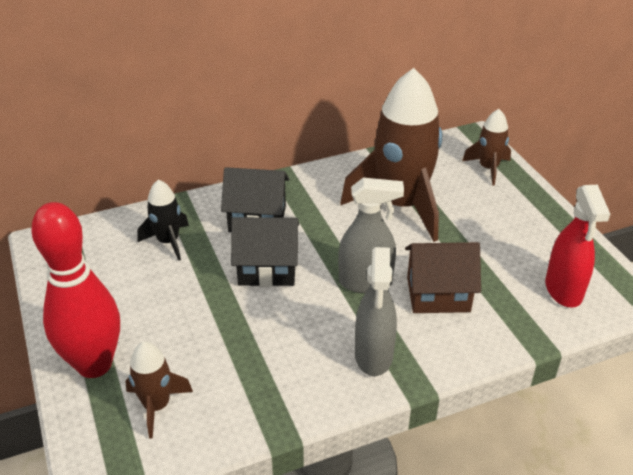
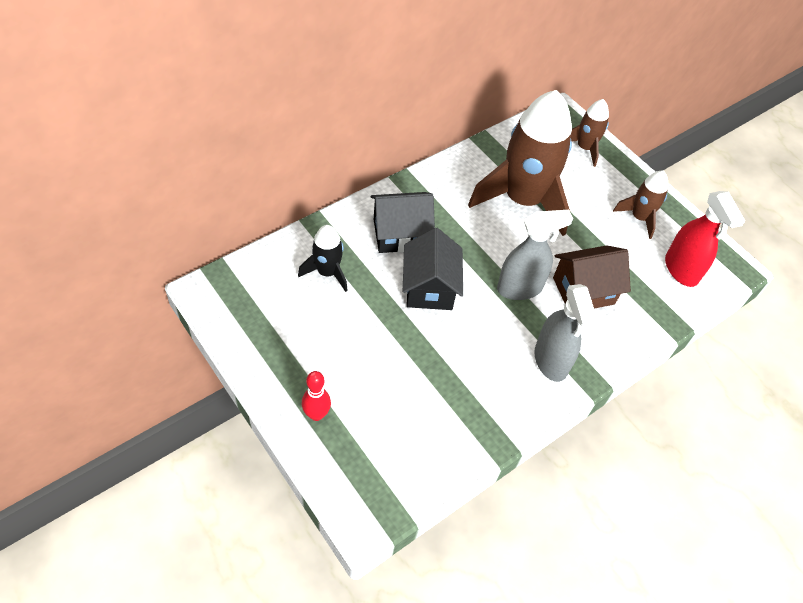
camera: 20 degrees left, 15 degrees up
red bowling pin [31,202,120,378] -> red bowling pin [302,371,331,421], size x0.45
brown rocket [125,341,193,439] -> brown rocket moved to [613,171,668,239]
black house [231,217,299,287] -> black house turned 75 degrees counterclockwise [403,228,463,310]

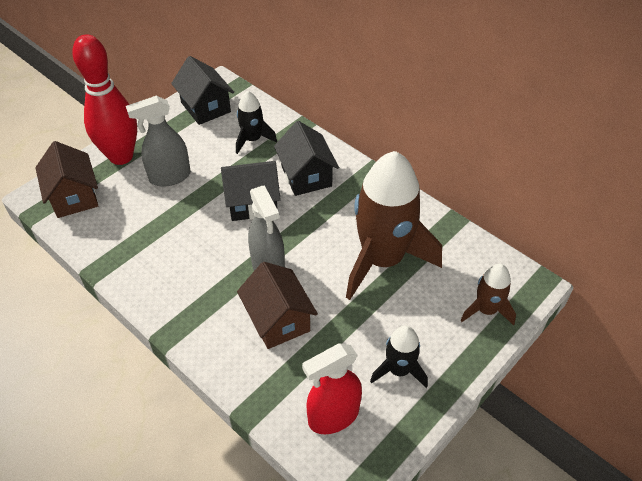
camera: 85 degrees right, 5 degrees down
red bowling pin [302,371,331,421] -> red bowling pin [73,34,137,165], size x2.22
grey spray bottle [534,284,598,382] -> grey spray bottle moved to [126,95,191,187]
brown rocket [613,171,668,239] -> black rocket [370,326,428,388]
none -> brown house [36,141,98,218]
none -> black house [171,56,234,125]

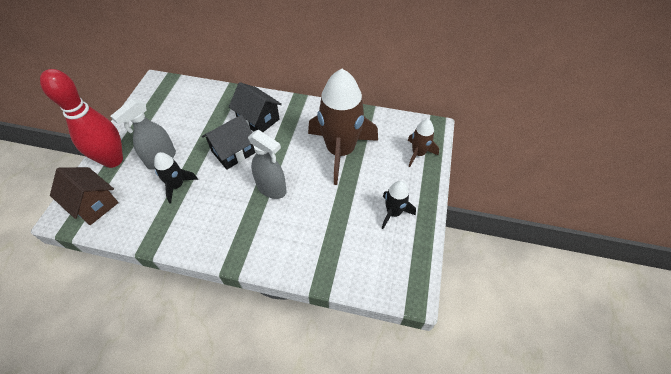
camera: 30 degrees left, 5 degrees up
black house [171,56,234,125] -> none
black rocket [236,91,277,154] -> black rocket moved to [154,152,198,204]
brown house [237,262,318,349] -> none
red spray bottle [302,343,362,434] -> none

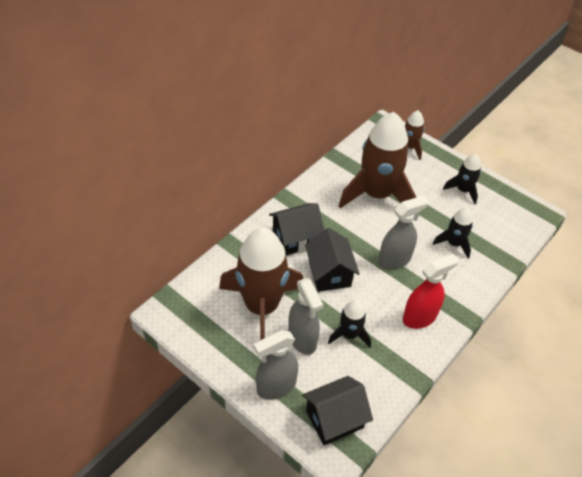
camera: 65 degrees left, 5 degrees down
red bowling pin [40,69,123,168] -> grey spray bottle [254,330,298,400]
brown house [50,167,119,225] -> black house [302,376,373,445]
none -> brown rocket [219,228,303,340]
none -> red spray bottle [403,254,459,329]
none -> black rocket [433,208,473,259]

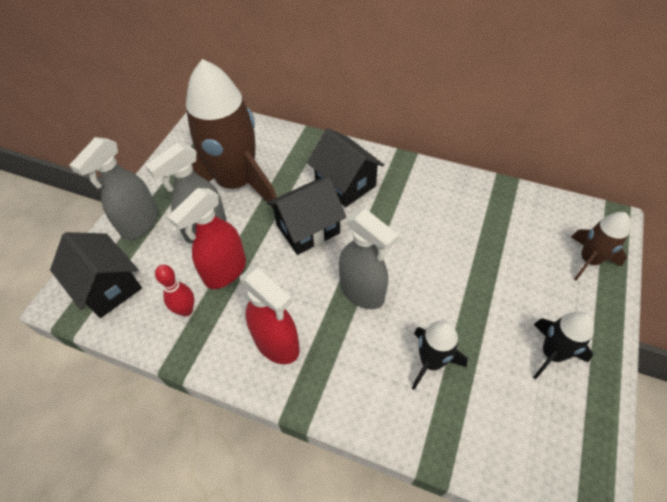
camera: 75 degrees right, 5 degrees up
grey spray bottle [254,330,298,400] -> grey spray bottle turned 105 degrees counterclockwise [70,137,159,240]
black rocket [328,300,371,347] -> red spray bottle [168,188,246,289]
brown rocket [339,112,417,208] -> none
none -> red bowling pin [155,265,194,316]

